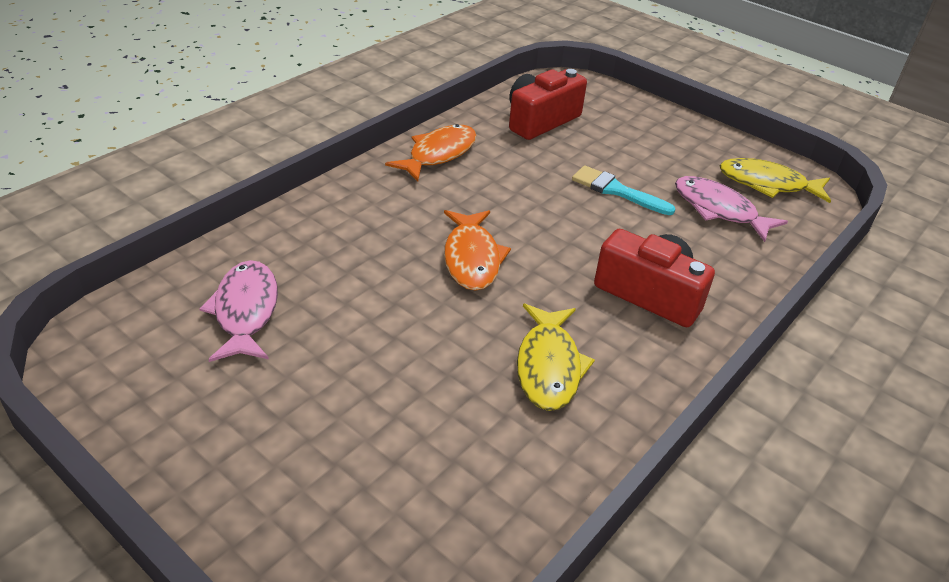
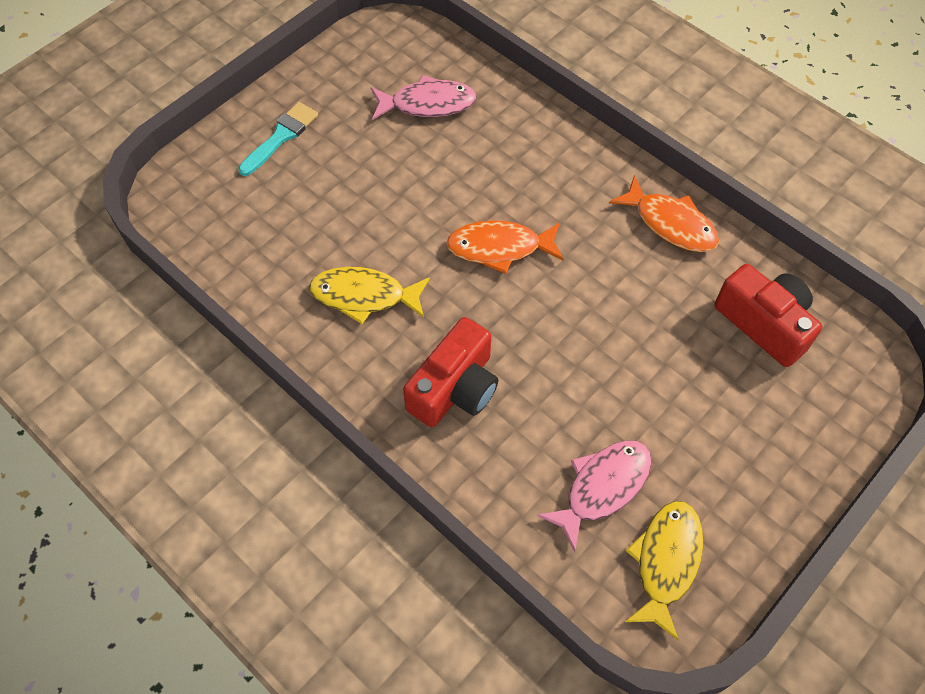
camera: 95 degrees right, 20 degrees up
turquoise brush [572,165,675,215] -> turquoise brush moved to [238,102,318,176]

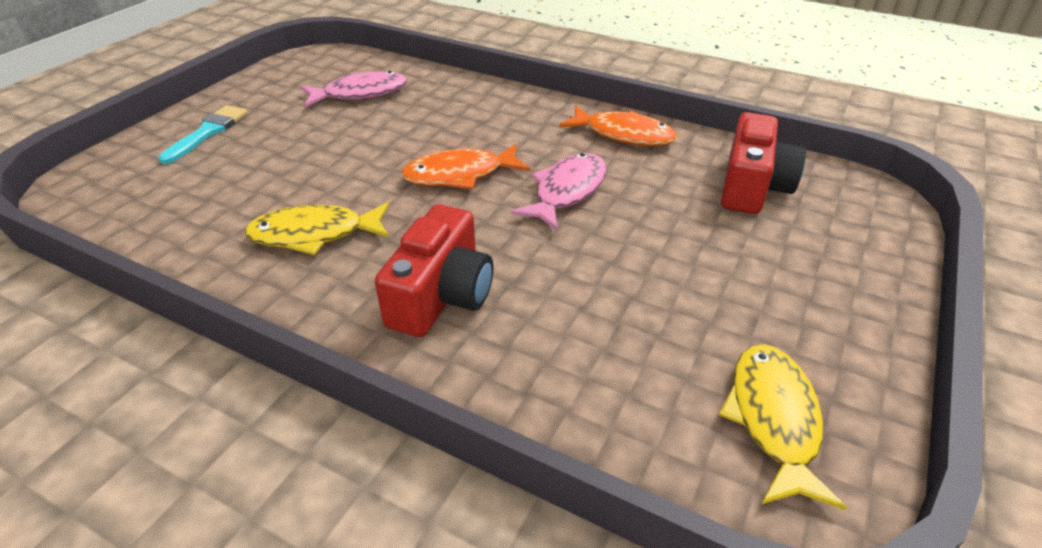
camera: 15 degrees left, 20 degrees down
pink fish [537,440,652,552] -> pink fish moved to [511,153,607,230]
red camera [714,264,822,367] -> red camera turned 75 degrees clockwise [721,112,806,214]

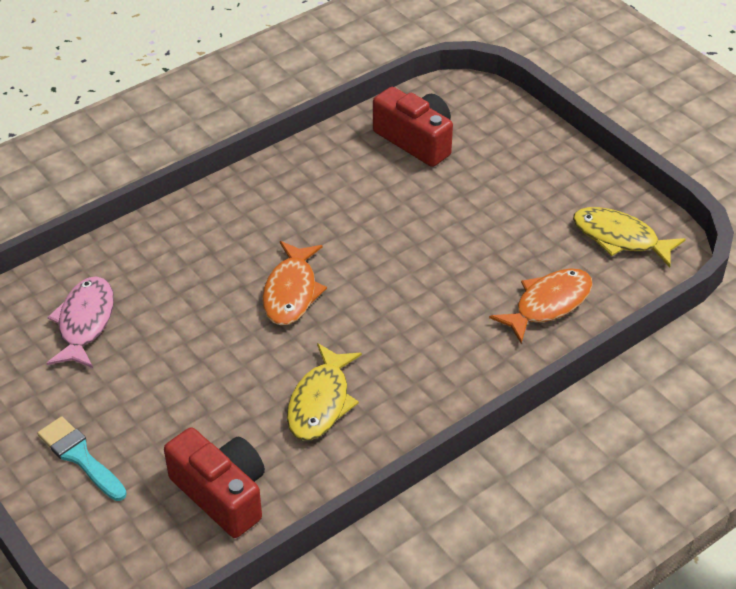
camera: 65 degrees left, 5 degrees up
red camera [375,204,493,337] -> red camera moved to [164,427,265,538]
pink fish [511,153,607,230] -> none
orange fish [559,106,677,146] -> orange fish moved to [489,268,593,344]

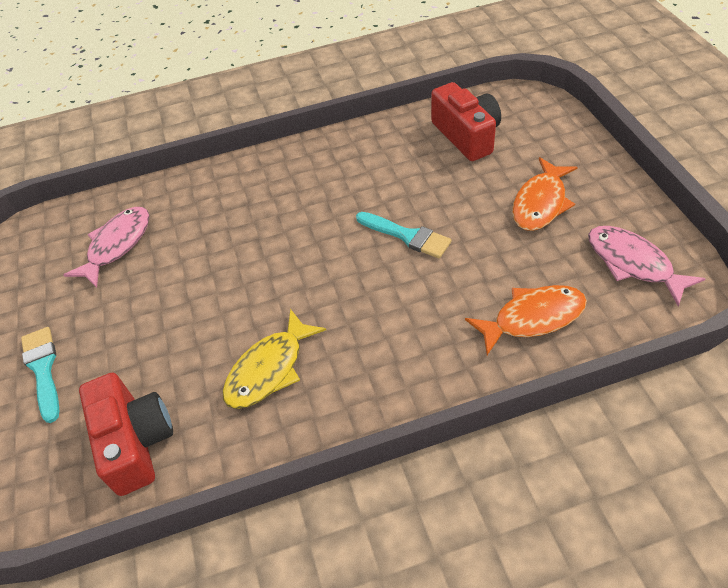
camera: 25 degrees right, 5 degrees up
orange fish [262,241,327,325] -> orange fish moved to [512,157,578,231]
yellow fish [573,207,686,267] -> pink fish [588,226,705,306]
none -> turquoise brush [356,212,452,258]

